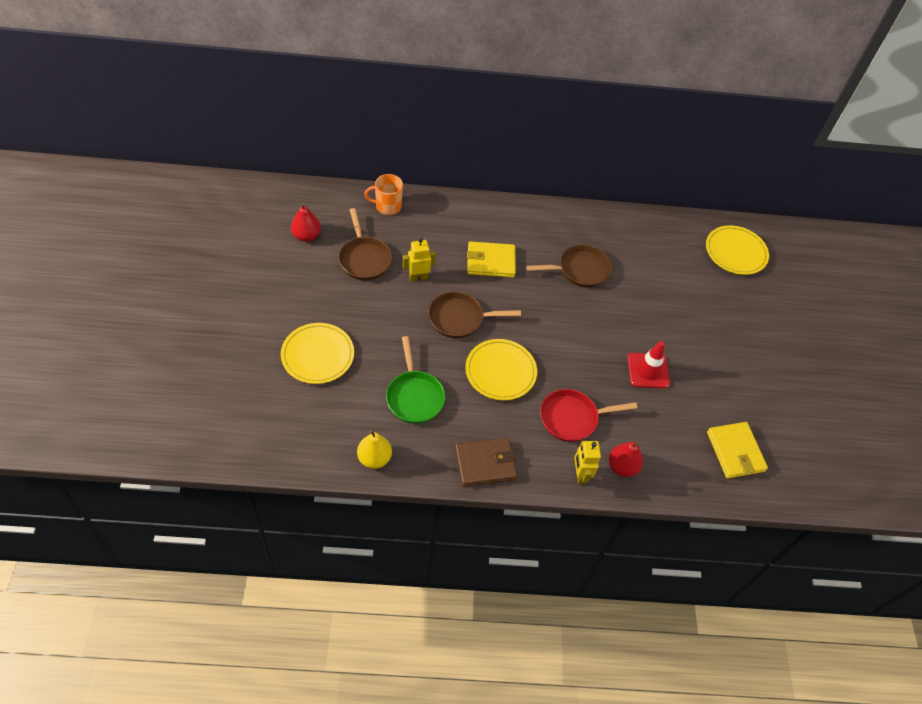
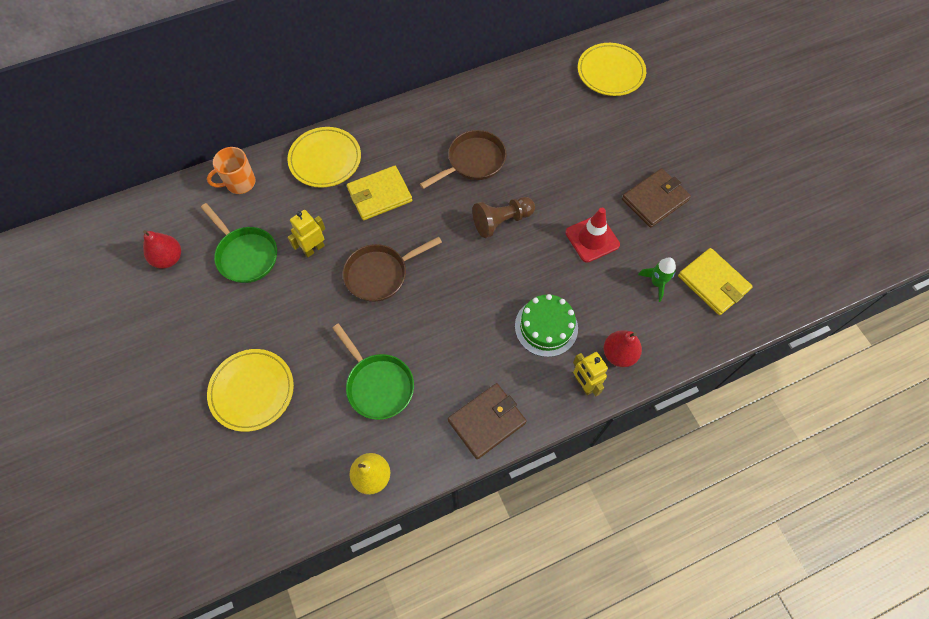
camera: 20 degrees left, 10 degrees up
brown pan [339,208,392,280] -> green pan [201,203,277,283]
yellow plate [465,339,537,400] -> yellow plate moved to [287,127,361,188]
red pan [540,389,638,442] -> green cake [515,294,578,357]
none -> brown pawn [472,197,535,238]
none -> brown wallet [622,168,691,228]
none -> green rocket [638,258,676,302]

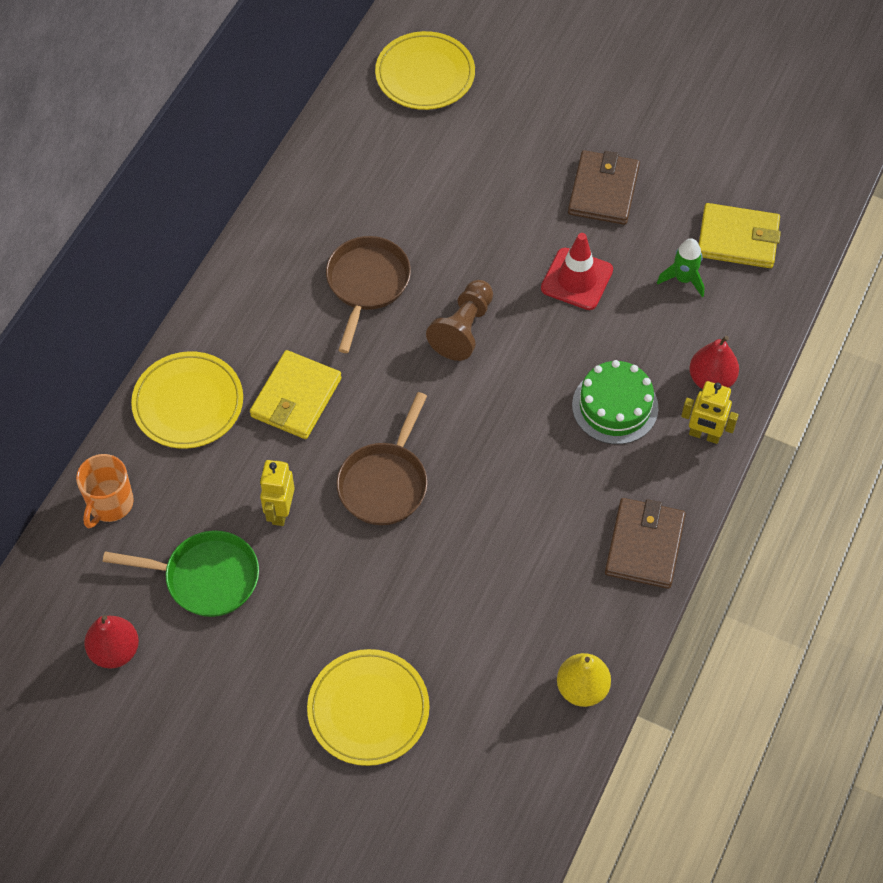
camera: 40 degrees left, 5 degrees down
green pan [332,324,414,420] -> none

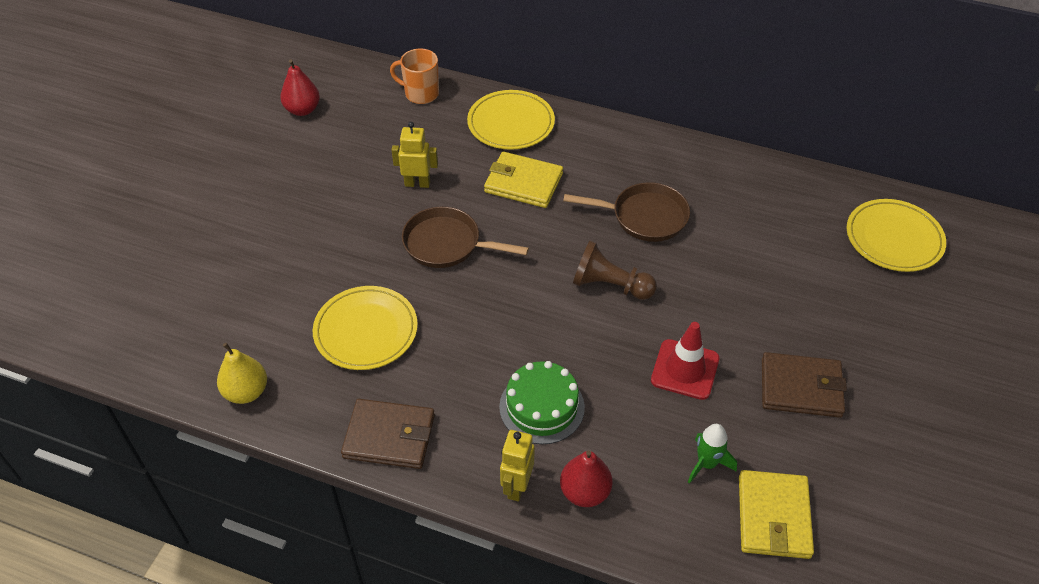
camera: 85 degrees right, 10 degrees down
green pan [103,530,259,617] -> none
yellow plate [307,649,430,766] -> yellow plate moved to [313,286,418,370]

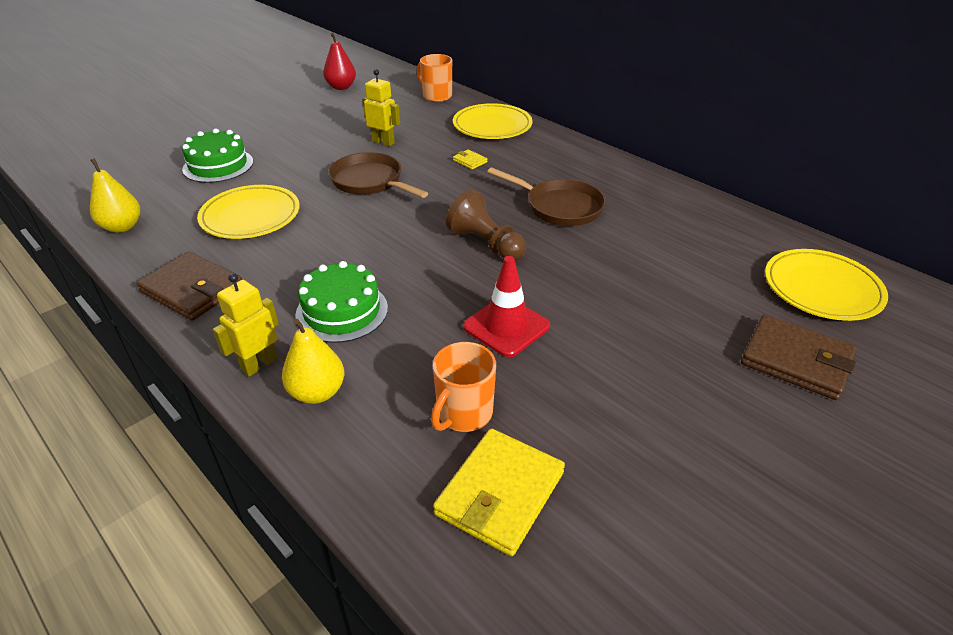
camera: 25 degrees right, 10 degrees down
yellow wallet [484,152,563,208] -> yellow wallet [453,149,487,169], size x0.45
red pear [560,450,612,507] -> yellow pear [282,319,344,404]
green rocket [688,424,737,484] -> orange mug [431,342,496,432]
brown wallet [762,352,847,418] -> brown wallet moved to [741,314,856,400]
none -> green cake [182,128,253,183]

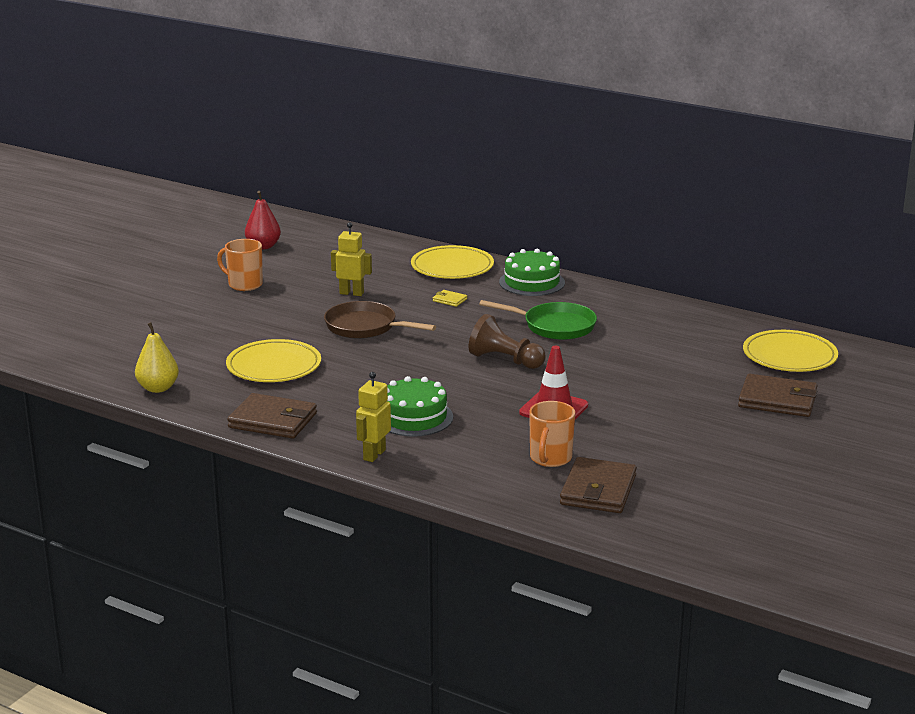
camera: 15 degrees left, 15 degrees down
green cake [182,128,253,183] -> green cake moved to [499,249,565,296]
yellow pear [282,319,344,404] -> none
orange mug [416,54,452,102] -> orange mug moved to [217,239,263,291]
yellow wallet [433,428,565,556] -> brown wallet [560,457,637,513]
brown pan [487,167,606,226] -> green pan [479,300,597,340]

